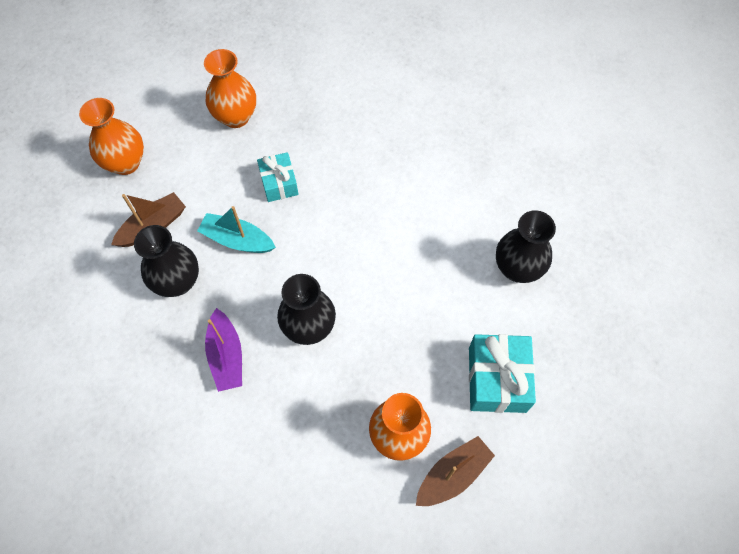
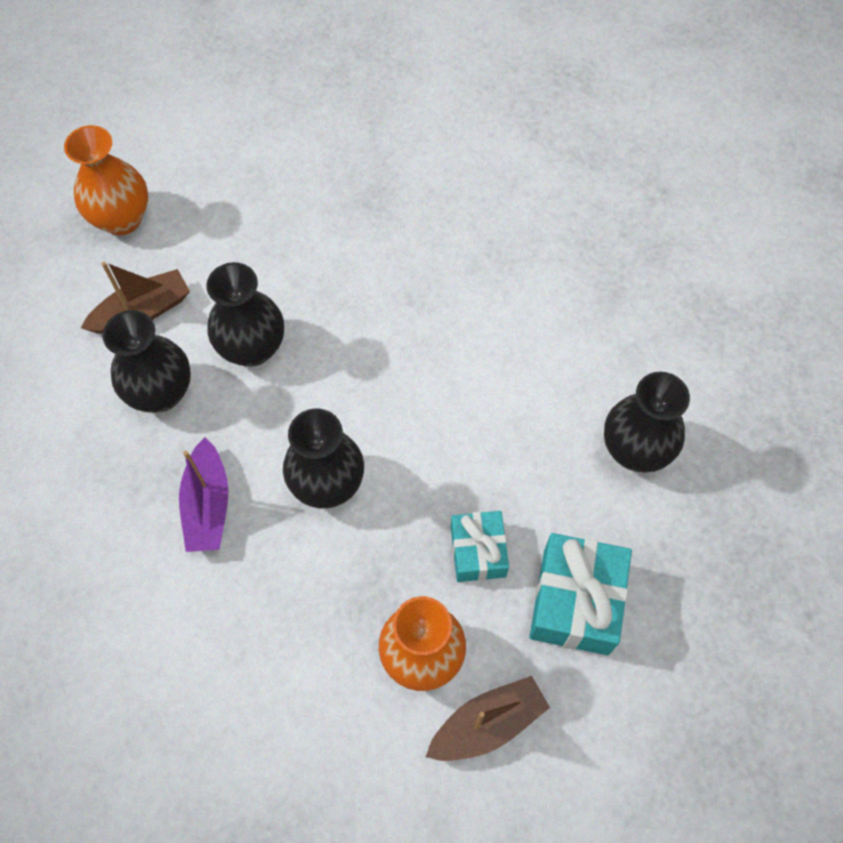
camera: 10 degrees right, 0 degrees up
turquoise boat [197,206,276,253] -> black vase [206,262,284,367]
orange vase [204,49,256,128] -> none
turquoise gift [257,152,299,202] -> turquoise gift moved to [451,511,509,582]

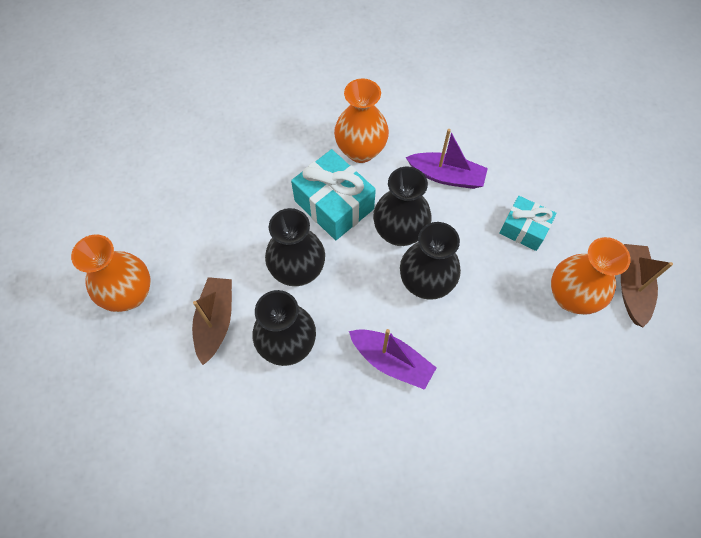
camera: 55 degrees left, 0 degrees up
turquoise gift [530,533,632,655] -> turquoise gift moved to [291,149,376,240]
black vase [604,372,690,473] -> black vase moved to [373,167,431,246]
none -> orange vase [334,78,389,163]
none -> purple boat [406,129,488,189]

